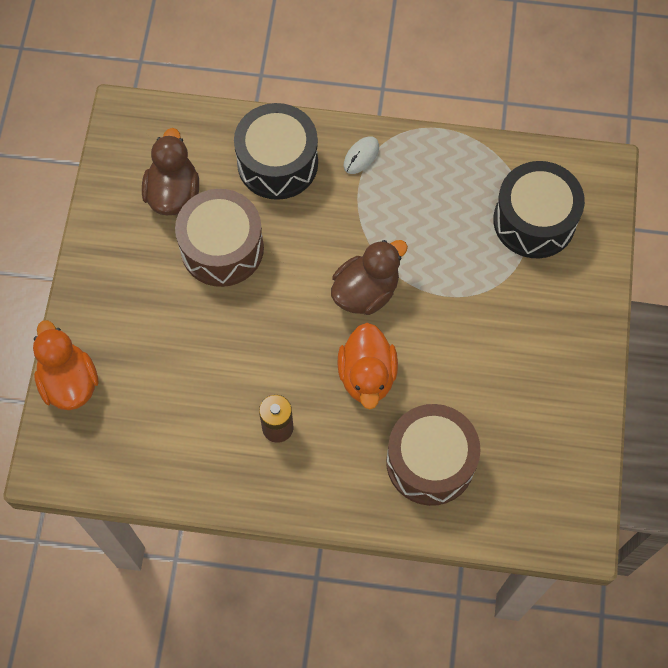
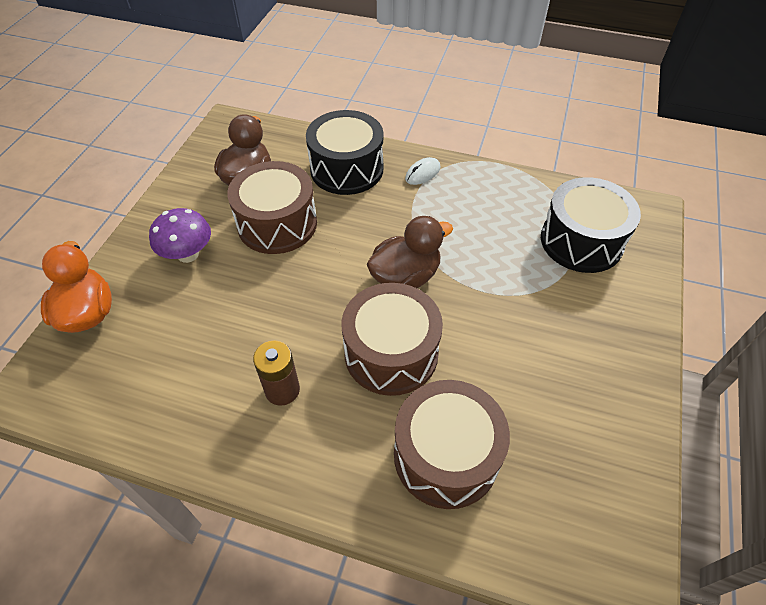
camera: 10 degrees right, 15 degrees down
orange duck [337,323,398,409] -> brown drum [342,283,443,396]
none -> purple mushroom [149,208,211,263]

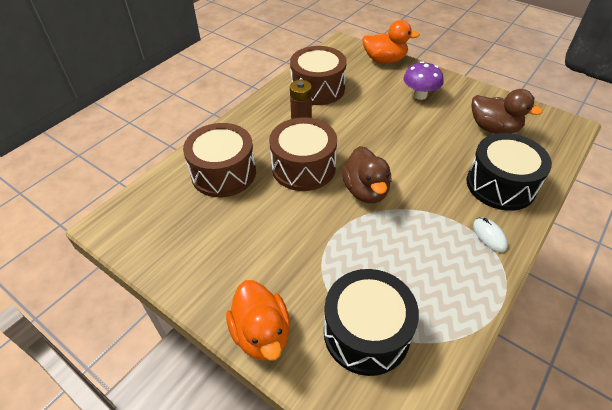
camera: 110 degrees right, 5 degrees down
brown drum [227,161,317,254] -> brown drum moved to [290,46,347,105]
none -> orange duck [226,280,290,361]

